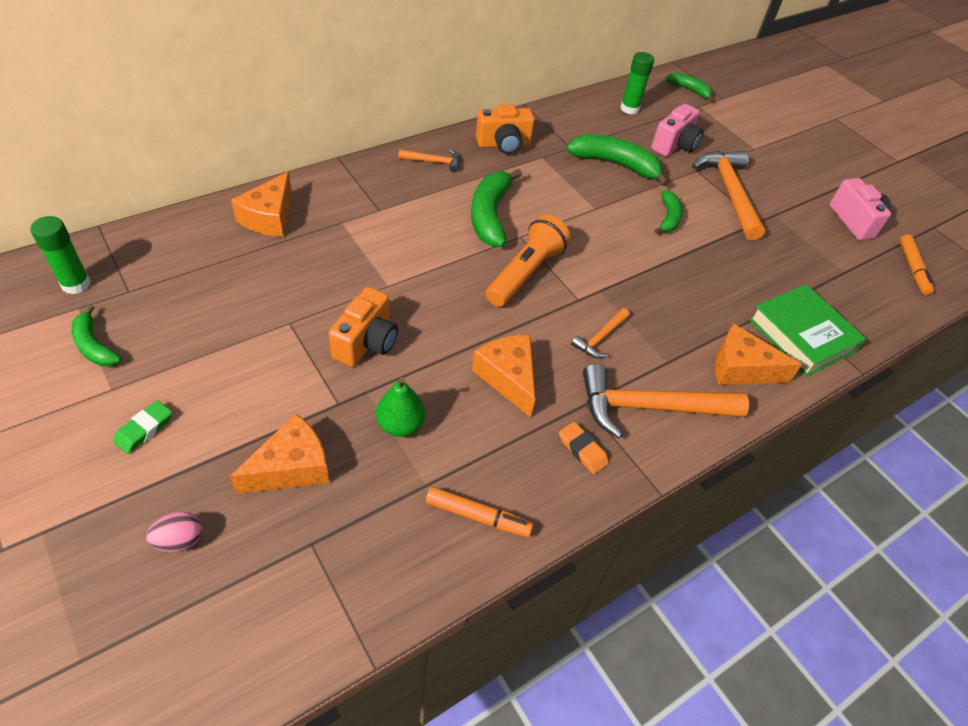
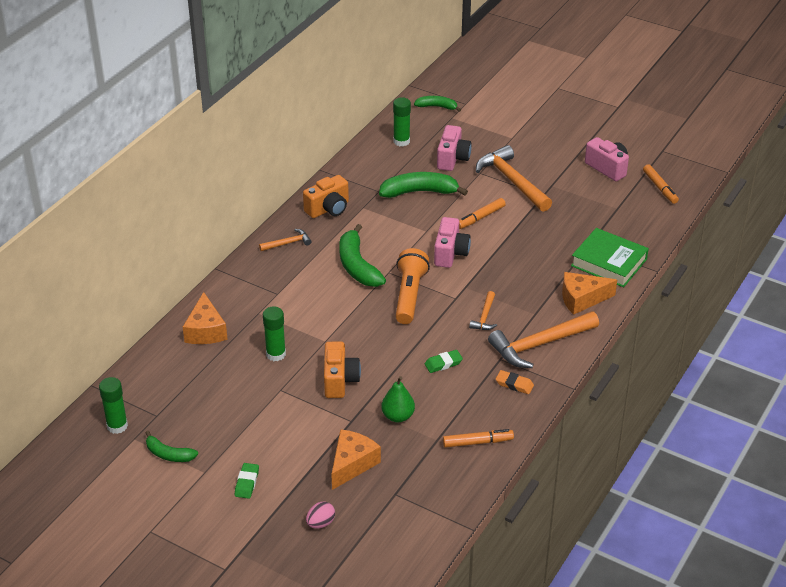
camera: 20 degrees left, 10 degrees down
orange cheese [472,335,535,418] -> green eraser [425,350,463,373]
green banana [654,190,683,234] -> orange marker [459,198,506,229]
none -> green glue stick [263,307,286,361]
none -> pink camera [434,217,471,268]

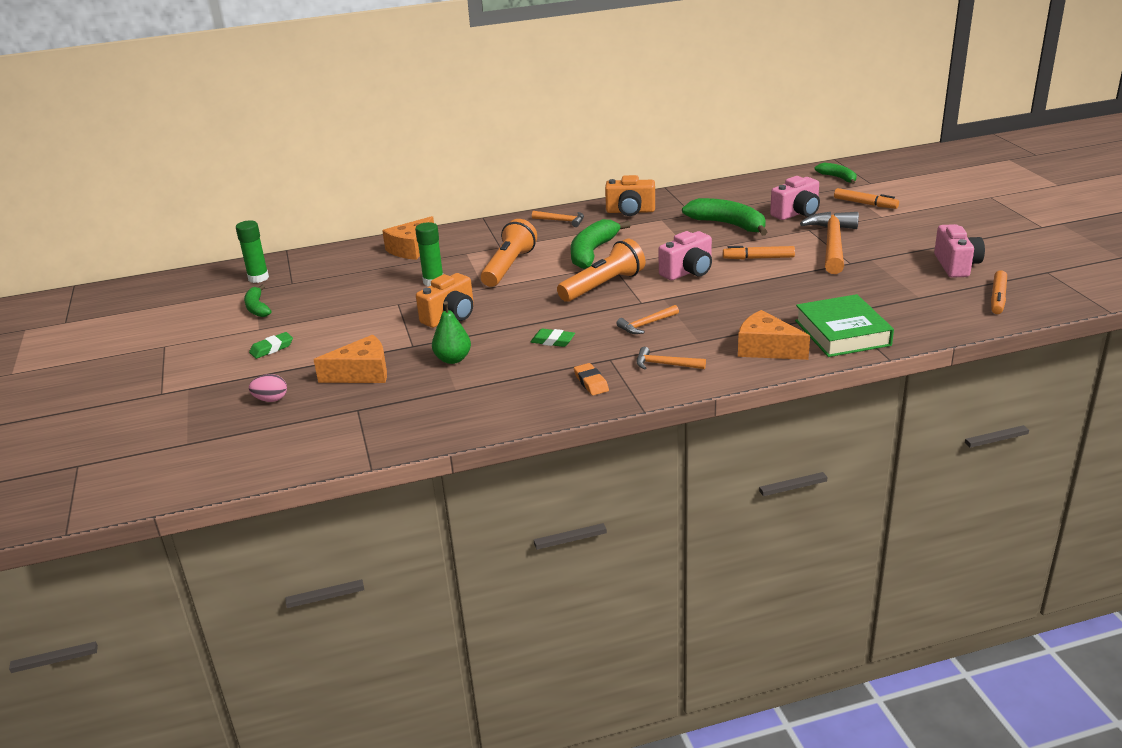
camera: 45 degrees right, 10 degrees down
green glue stick [393,97,411,146] -> none
orange marker [443,429,514,448] -> orange marker moved to [834,188,899,209]
orange hammer [488,311,599,368] -> orange hammer [637,347,706,369], size x0.49
none -> orange flashlight [480,219,537,287]

